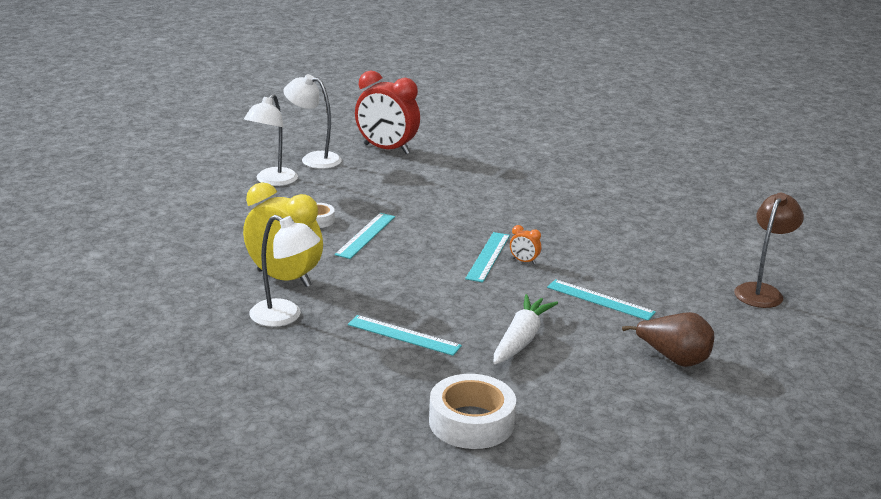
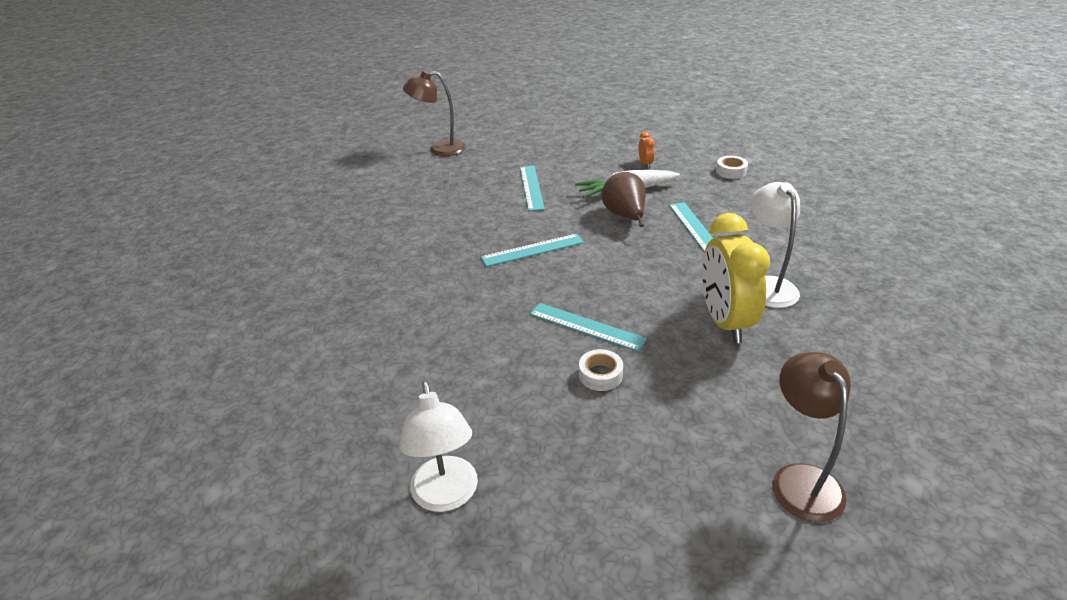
camera: 125 degrees left, 10 degrees up
white lamp [244,94,298,186] -> none
turquoise ruler [334,213,395,259] -> turquoise ruler turned 45 degrees clockwise [530,303,647,352]
red clock [355,71,420,154] -> none
white tape [429,374,516,449] -> white tape [716,156,748,179], size x0.51
orange clock [510,225,541,264] -> orange clock moved to [638,131,655,168]
brown pear [622,312,714,367] -> brown pear moved to [602,172,646,227]
none -> brown lamp [773,352,851,522]

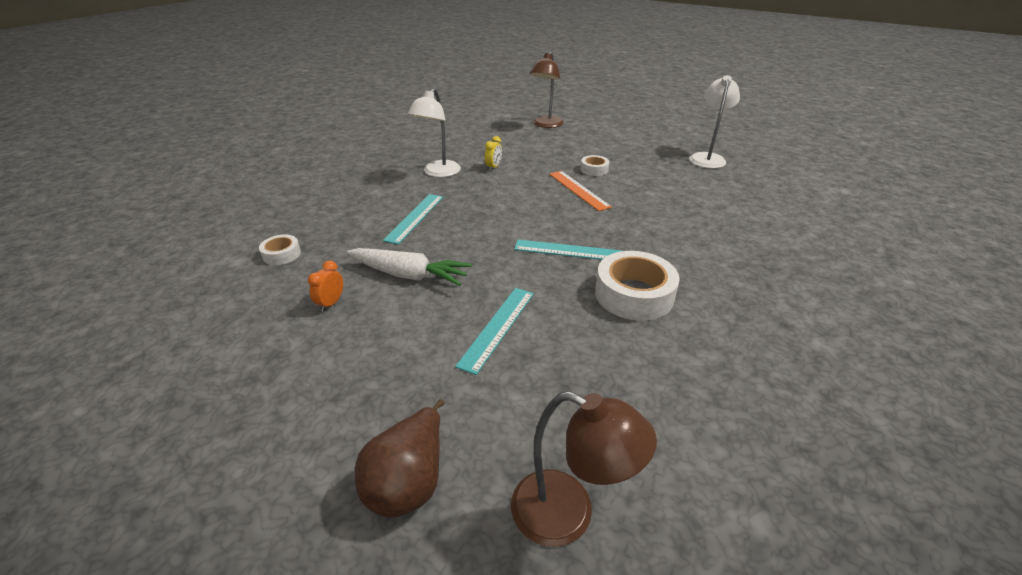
camera: 150 degrees left, 0 degrees up
turquoise ruler [530,303,647,352] -> orange ruler [549,171,612,211]
brown pear [602,172,646,227] -> brown pear moved to [355,399,444,518]
yellow clock [702,213,770,343] -> yellow clock [485,136,502,171], size x0.40
none -> white tape [595,251,680,321]

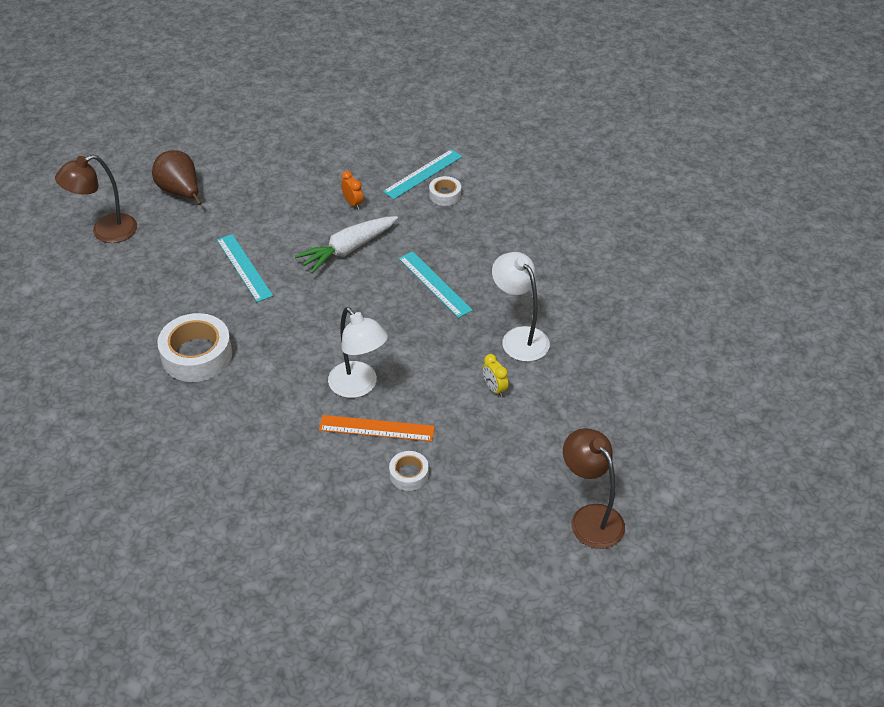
camera: 125 degrees right, 10 degrees up
turquoise ruler [514,239,622,260] -> turquoise ruler moved to [383,149,462,199]
white lamp [689,75,740,169] -> white lamp moved to [328,307,388,398]

